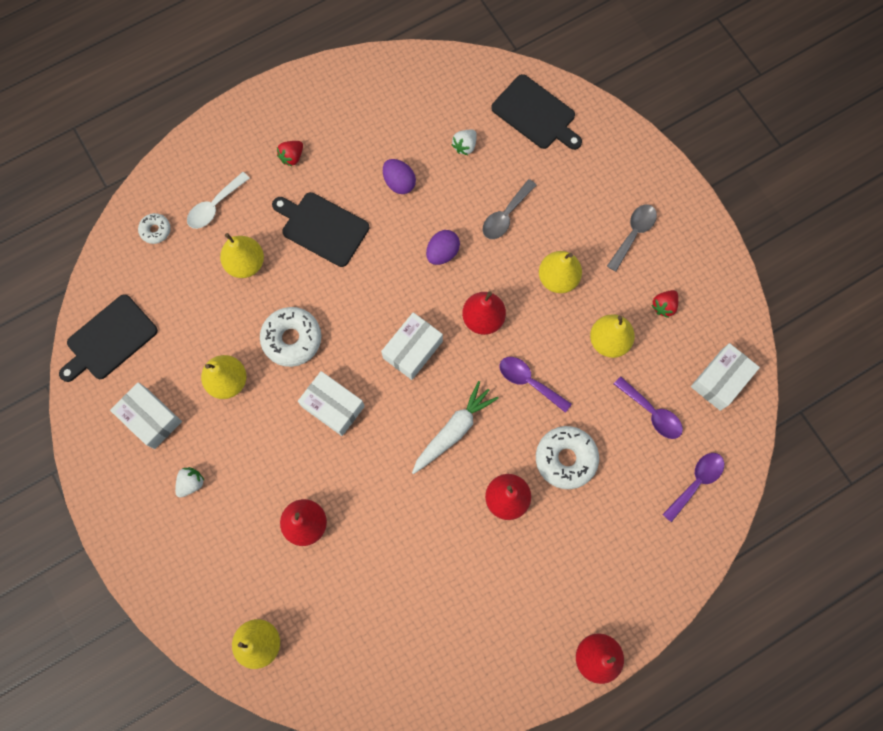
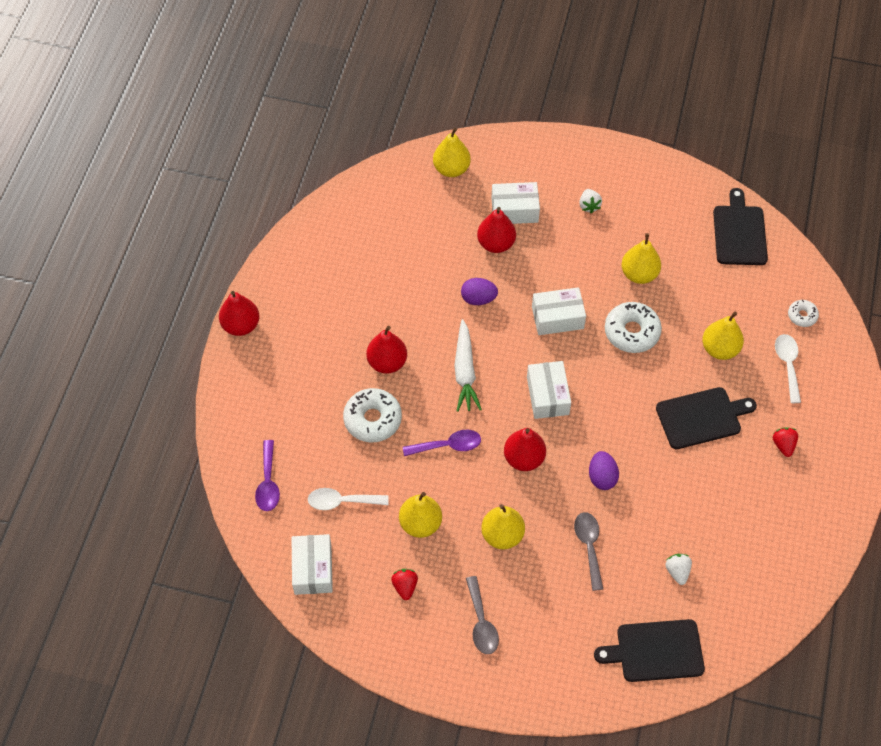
camera: 135 degrees right, 15 degrees down
white box [110,382,182,449] -> white box moved to [491,182,540,224]
purple egg [383,159,416,194] -> purple egg moved to [461,278,498,305]
purple spoon [614,376,683,439] -> white spoon [308,488,389,510]

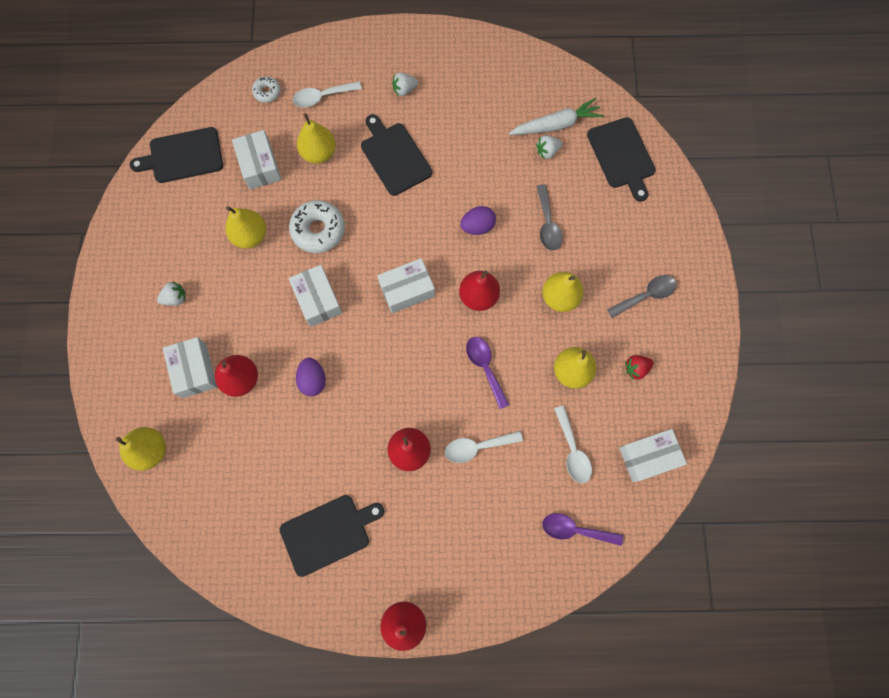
camera: 105 degrees left, 15 degrees up
purple spoon [255,440,280,511] -> purple spoon turned 150 degrees counterclockwise [542,513,623,546]
white donut [343,388,402,443] -> white spoon [445,431,523,463]
white carrot [454,319,482,412] -> white carrot moved to [509,98,604,135]
grey spoon [574,512,603,591] -> grey spoon turned 75 degrees counterclockwise [537,184,563,251]
red strawberry [773,427,798,457] -> white strawberry [392,73,418,96]
none -> white box [232,130,281,190]
none -> black cutting board [279,495,384,577]

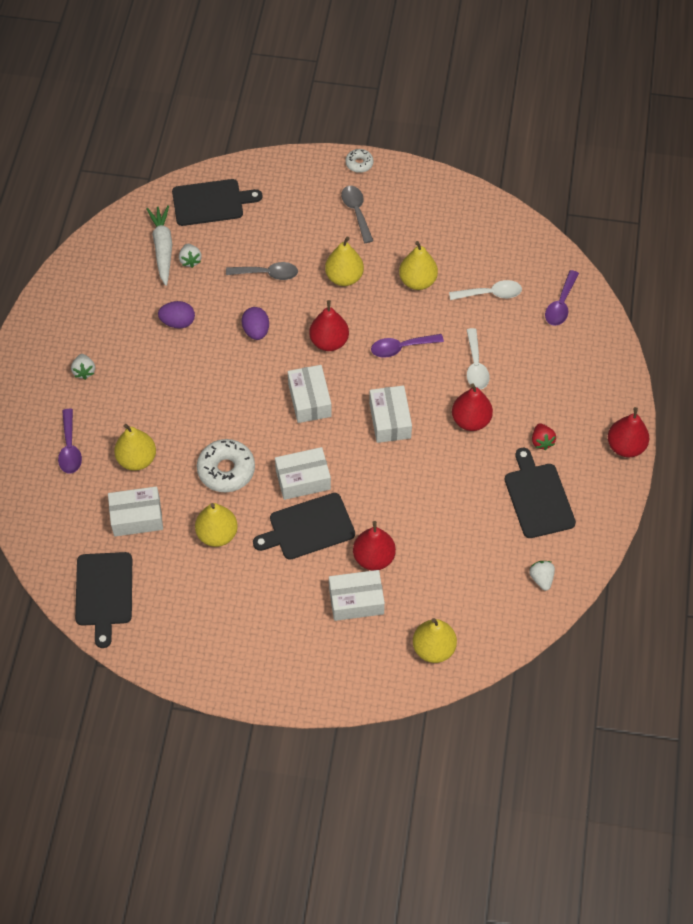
camera: 80 degrees left, 15 degrees down
white strawberry [157,281,186,305] -> white strawberry moved to [529,561,555,591]
white donut [252,76,280,103] -> white donut moved to [345,149,374,173]
white spoon [293,81,362,107] -> purple spoon [58,409,82,474]
purple egg [296,358,326,396] -> purple egg moved to [158,301,195,329]
black cutting board [361,114,432,196] -> black cutting board moved to [253,493,355,560]
white box [619,429,687,482] -> white box moved to [369,385,412,443]
red strawberry [625,355,654,380] -> red strawberry moved to [532,423,556,450]

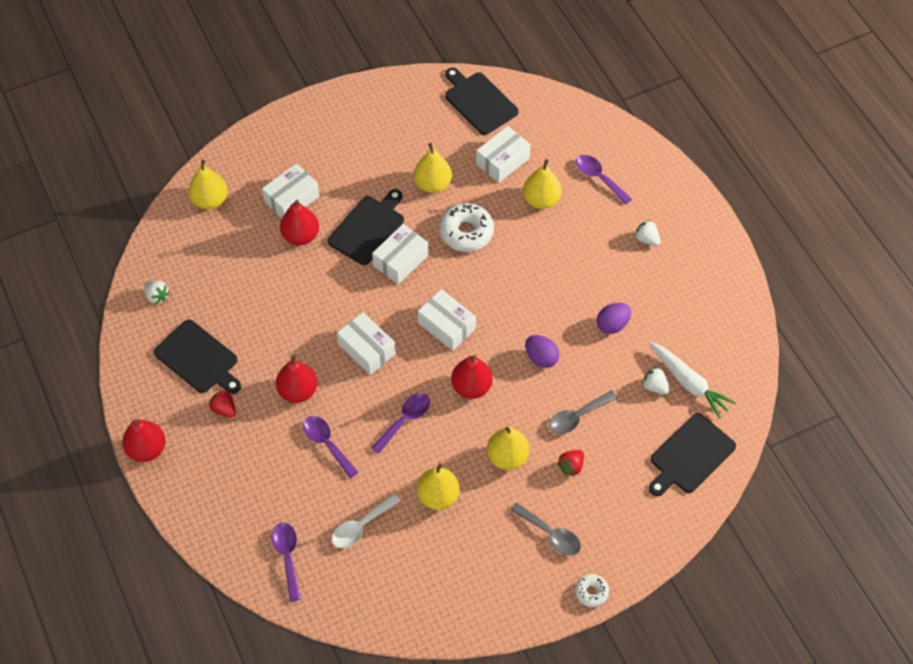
camera: 145 degrees right, 0 degrees up
white spoon [467,328,490,390] -> purple spoon [303,416,359,479]
none -> red strawberry [557,450,584,477]

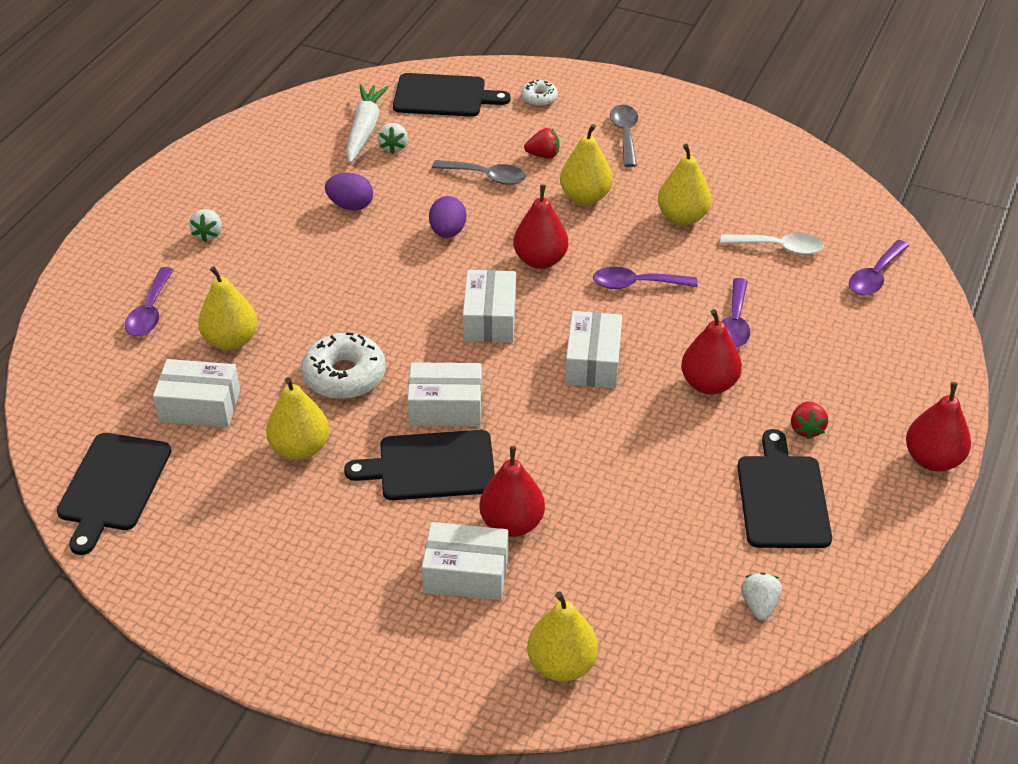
camera: 130 degrees left, 15 degrees down
white donut [575,574,609,607] -> white donut moved to [521,80,558,107]

